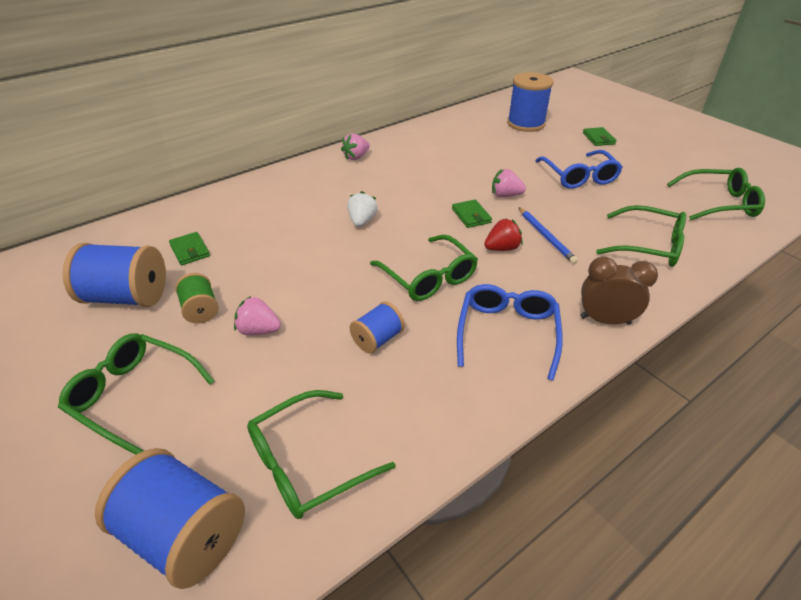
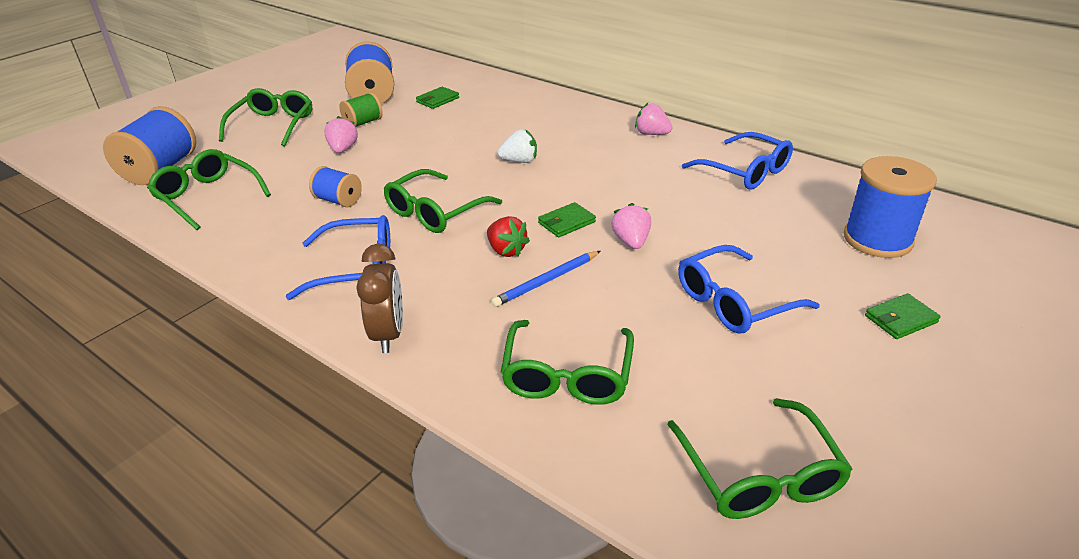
camera: 75 degrees right, 5 degrees down
none -> blue glasses [682,132,793,190]

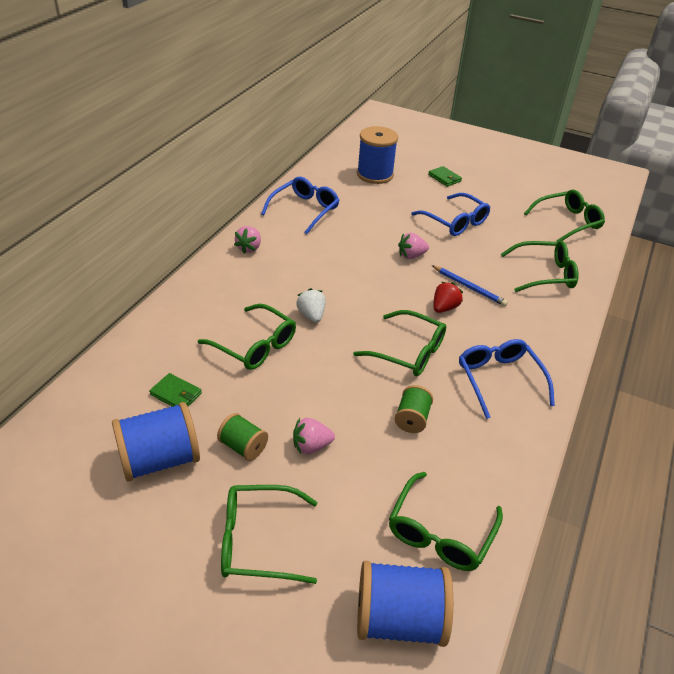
camera: 105 degrees left, 5 degrees up
blue spool [309,166,362,207] -> green spool [395,385,433,433]
brown clock [357,244,403,353] -> none
green wallet [538,202,596,237] -> none
none -> green glasses [198,304,296,370]

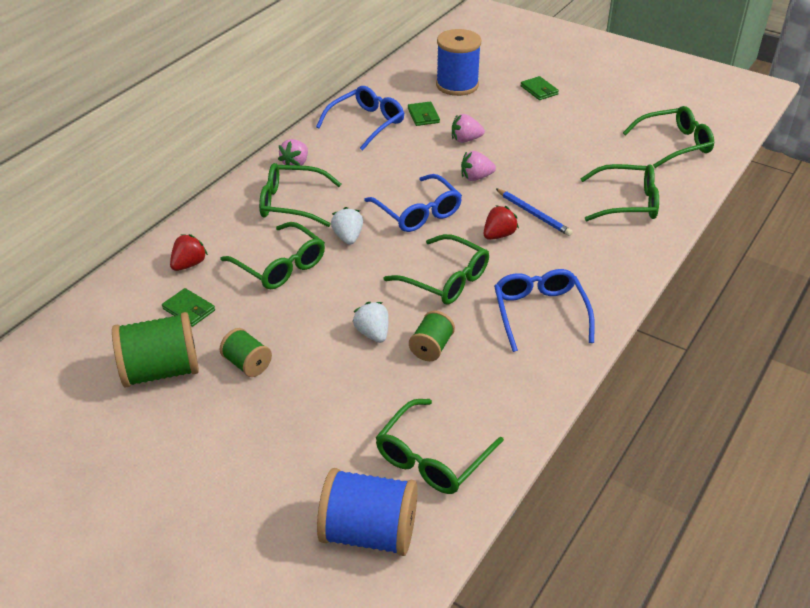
camera: 10 degrees right, 0 degrees up
blue spool [112,402,200,482] -> green spool [112,312,199,388]
green glasses [221,485,318,584] -> green glasses moved to [259,163,341,227]
pink strawberry [293,418,335,454] -> pink strawberry moved to [452,114,485,143]
blue glasses [411,193,490,236] -> blue glasses moved to [364,174,462,232]
none -> red strawberry [170,234,208,271]
none -> white strawberry [352,302,388,343]
none -> green wallet [408,102,440,126]

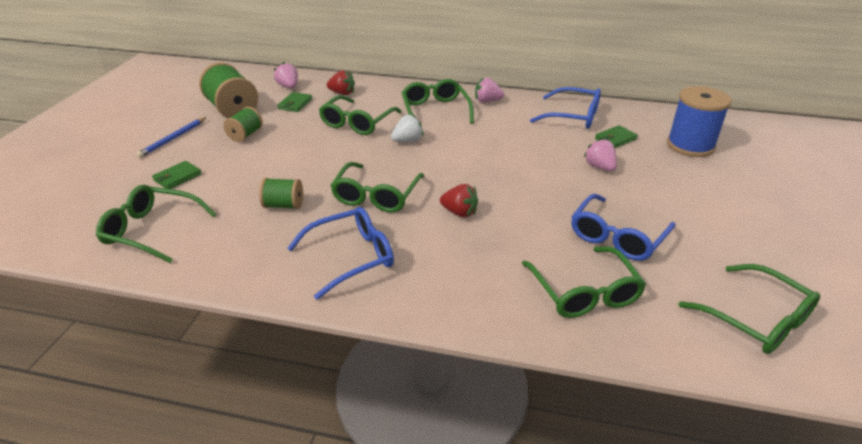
camera: 70 degrees right, 5 degrees down
blue spool [317,468,418,556] -> none
white strawberry [352,302,388,343] -> none
blue glasses [364,174,462,232] -> blue glasses moved to [571,194,676,261]
pink strawberry [461,151,496,181] -> pink strawberry moved to [274,62,298,88]
blue pencil [496,189,573,236] -> blue pencil moved to [136,117,207,158]
green wallet [520,76,559,100] -> green wallet moved to [152,161,202,189]

